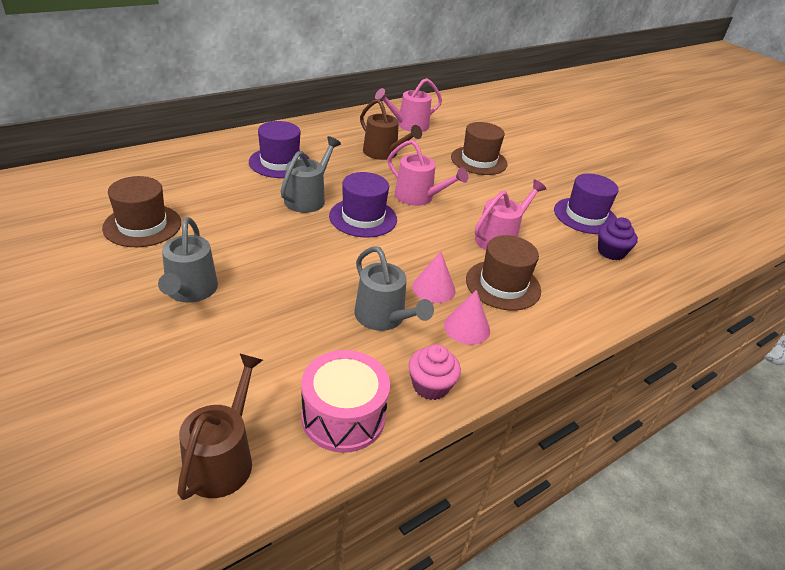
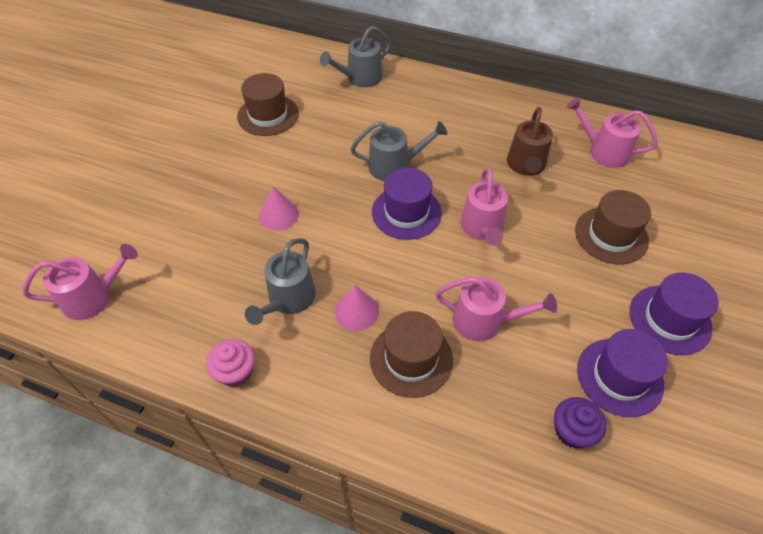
camera: 60 degrees right, 15 degrees up
grey watering can [158,217,218,303] -> grey watering can moved to [320,26,391,87]
brown watering can [177,354,263,500] -> pink watering can [23,244,138,320]
purple hat [249,121,310,178] -> purple hat moved to [630,273,719,355]
pink drum [301,350,390,453] -> none
pink cone [444,290,490,345] -> pink cone moved to [259,186,299,231]

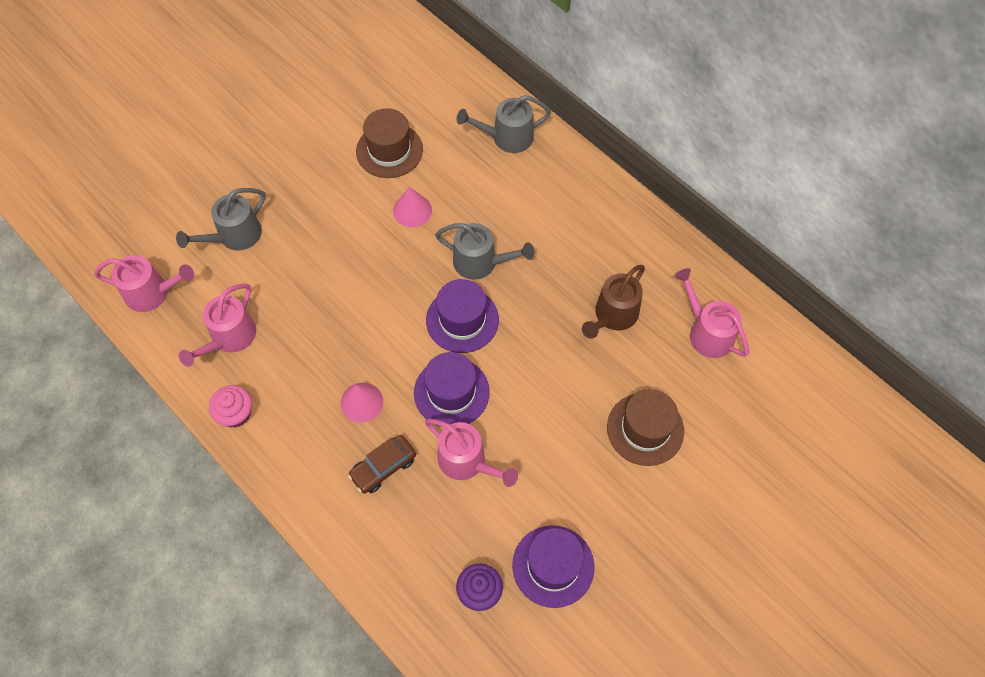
camera: 25 degrees right, 10 degrees up
grey watering can [245,238,316,325] -> grey watering can moved to [176,188,266,250]
pink cone [259,186,299,231] -> pink cone moved to [393,187,432,227]
brown hat [370,311,453,398] -> brown car [348,435,416,493]
pink watering can [460,168,508,246] -> pink watering can moved to [179,283,256,367]
purple hat [630,273,719,355] -> purple hat moved to [414,352,490,427]

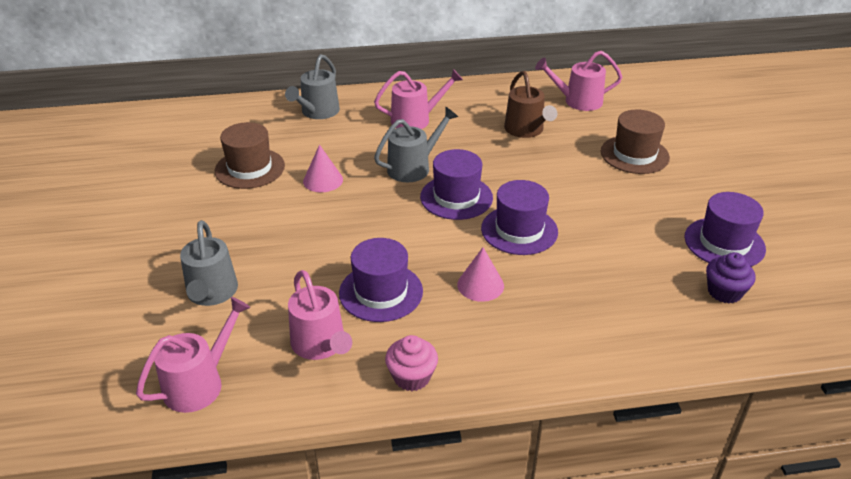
camera: 55 degrees left, 25 degrees down
brown car [348,435,416,493] -> none
pink watering can [425,419,518,487] -> pink watering can moved to [374,69,463,129]
none -> purple hat [339,238,423,322]

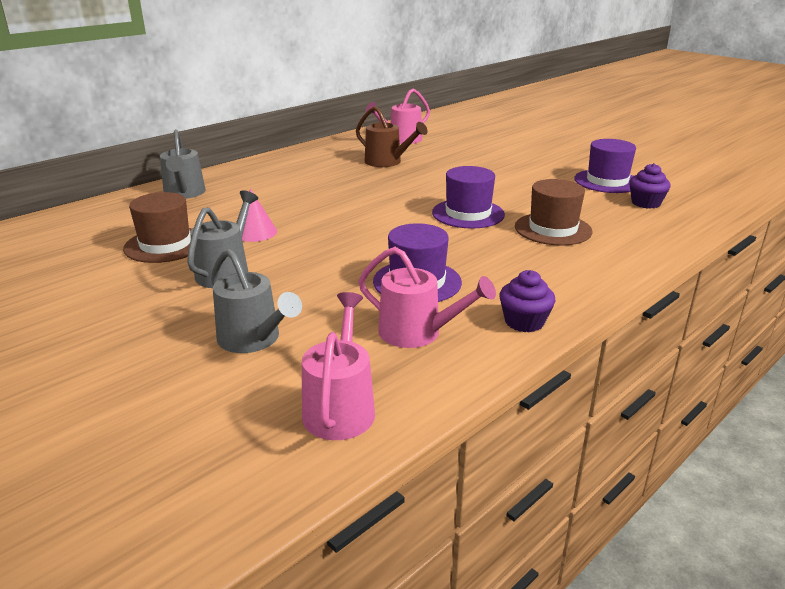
camera: 35 degrees left, 10 degrees down
pink watering can [374,69,463,129] -> none
grey watering can [374,107,458,182] -> grey watering can moved to [187,190,258,288]
pink cupcake [385,335,438,391] -> purple cupcake [499,270,555,333]
purple hat [420,149,493,220] -> none
pink cone [457,247,504,302] -> none
brown hat [601,109,670,174] -> brown hat moved to [515,179,592,245]

